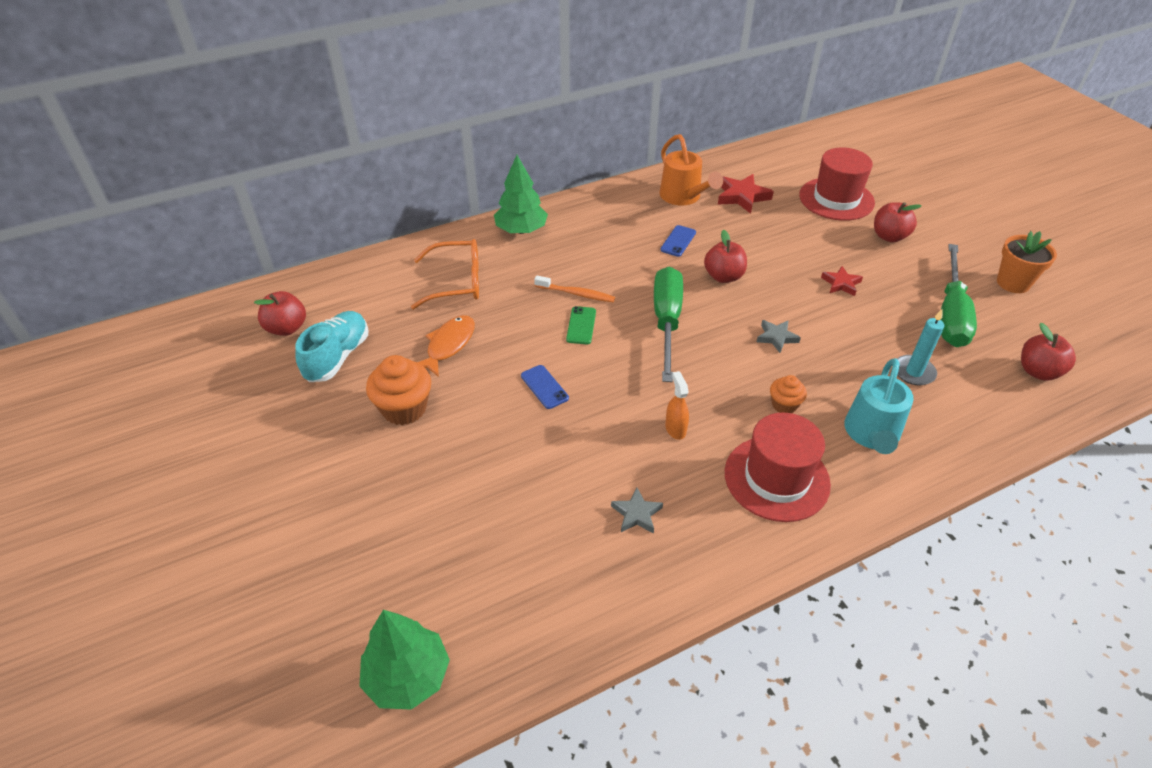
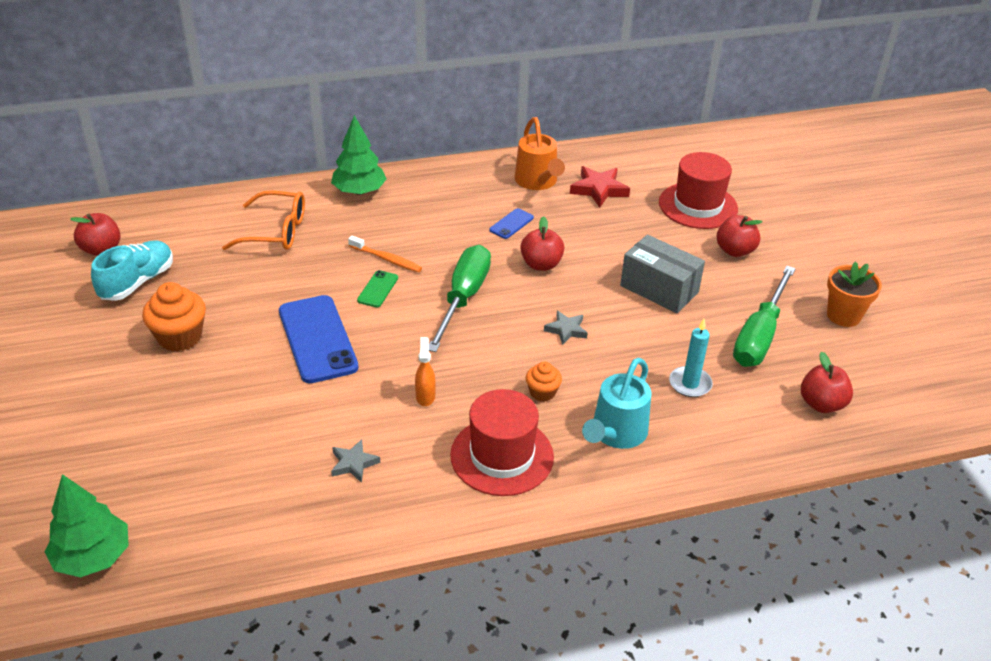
camera: 10 degrees right, 5 degrees down
orange fish [417,315,475,377] -> none
blue phone [521,365,569,409] -> blue phone [279,295,359,383], size x2.15
red star [821,266,863,296] -> grey box [620,235,705,313]

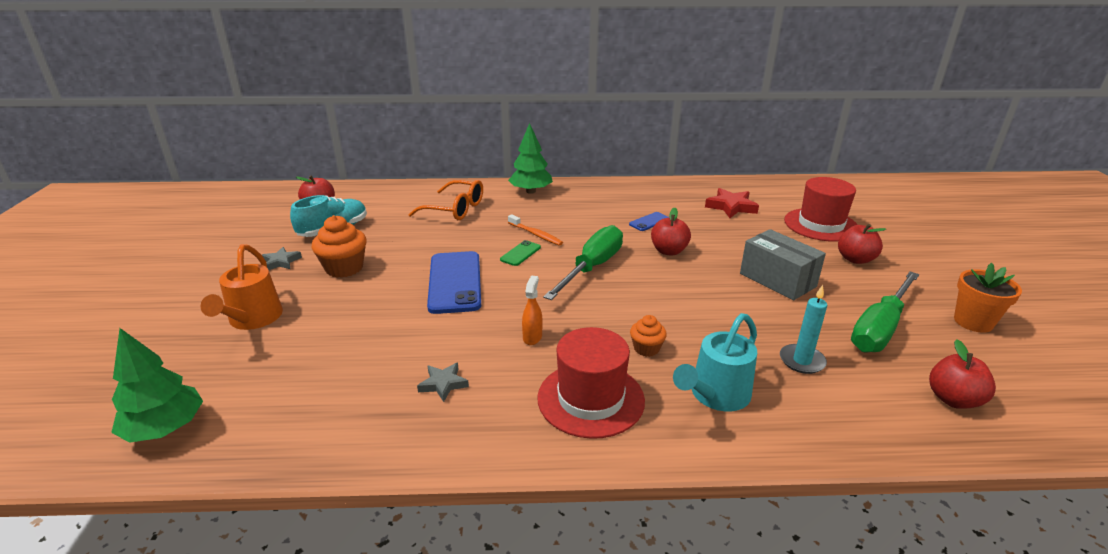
camera: 15 degrees right, 10 degrees down
orange watering can [514,117,565,190] -> orange watering can moved to [201,244,283,330]
grey star [544,311,587,345] -> grey star moved to [262,247,302,270]

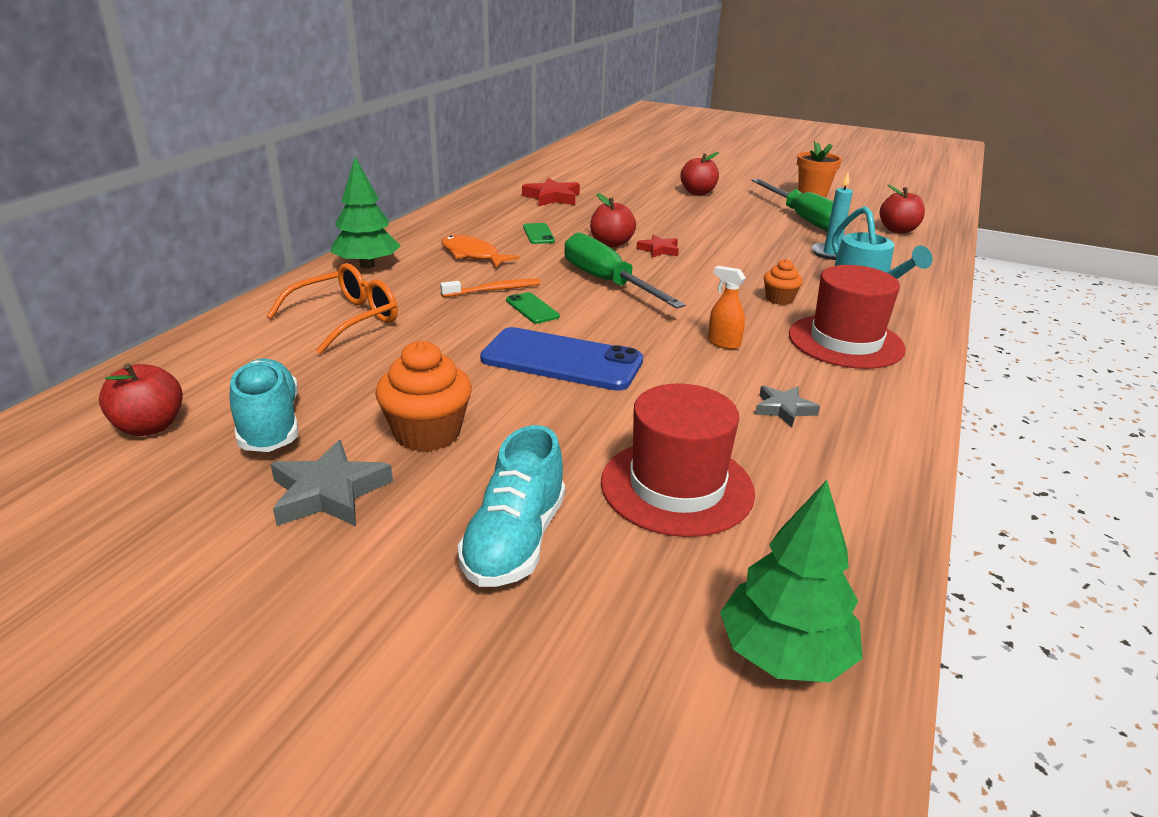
camera: 65 degrees left, 0 degrees up
orange watering can [201,244,283,330] -> turquoise shoe [458,425,565,587]
grey star [262,247,302,270] -> grey star [271,440,393,526], size x1.59
blue phone [629,212,669,231] -> green phone [523,223,555,244]
grey box [740,229,826,300] -> none
red hat [784,177,858,242] -> red hat moved to [601,384,755,537]
none -> orange fish [441,235,519,268]
none -> red star [636,235,679,258]

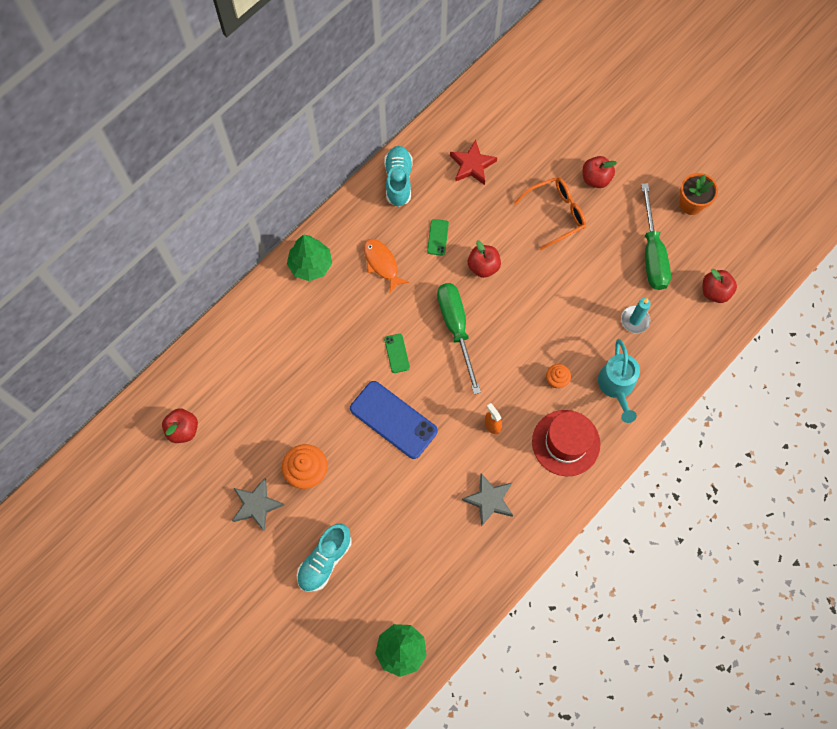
camera: 20 degrees right, 40 degrees up
turquoise shoe [230,358,298,452] -> turquoise shoe moved to [384,146,413,207]
orange glasses [266,263,398,354] -> orange glasses moved to [514,177,586,251]
orange toothbrush [440,279,541,297] -> none
red hat [601,384,755,537] -> none
red star [636,235,679,258] -> none
grey star [755,386,820,427] -> grey star [462,473,513,527], size x1.59

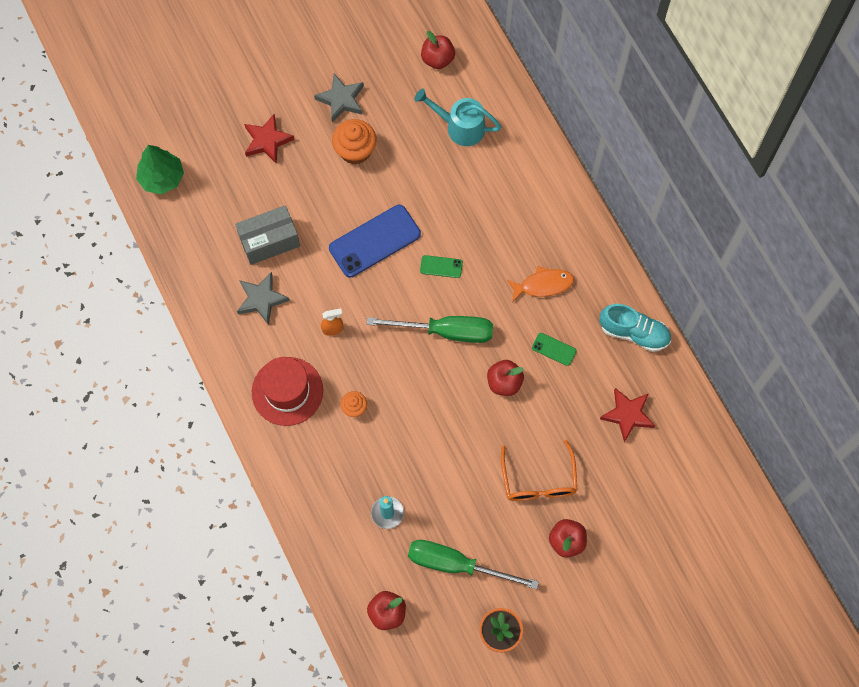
camera: 110 degrees right, 0 degrees up
green tree [287,234,332,281] -> none
turquoise shoe [297,524,352,592] -> red star [244,114,295,164]
turquoise watering can [598,339,640,423] -> turquoise watering can moved to [414,89,501,146]
none -> grey box [235,205,300,265]

